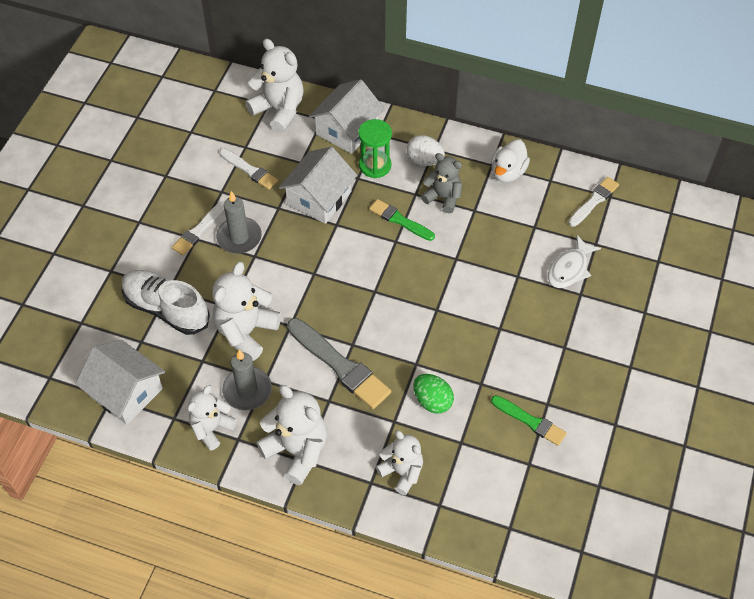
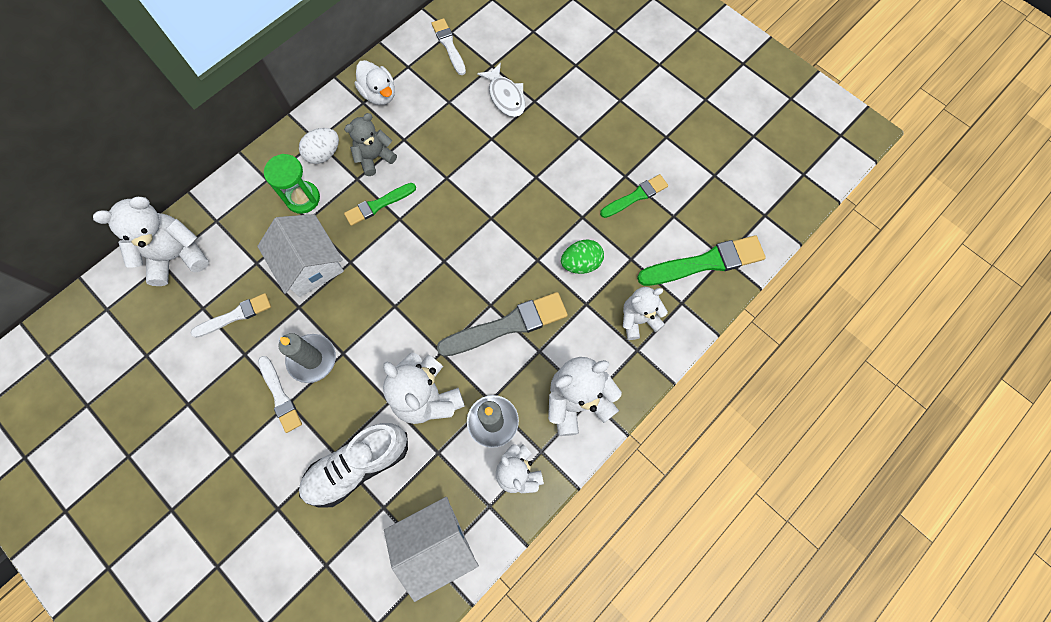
camera: 65 degrees left, 15 degrees up
white house [309,79,384,154] -> none
none -> green brush [637,235,766,286]

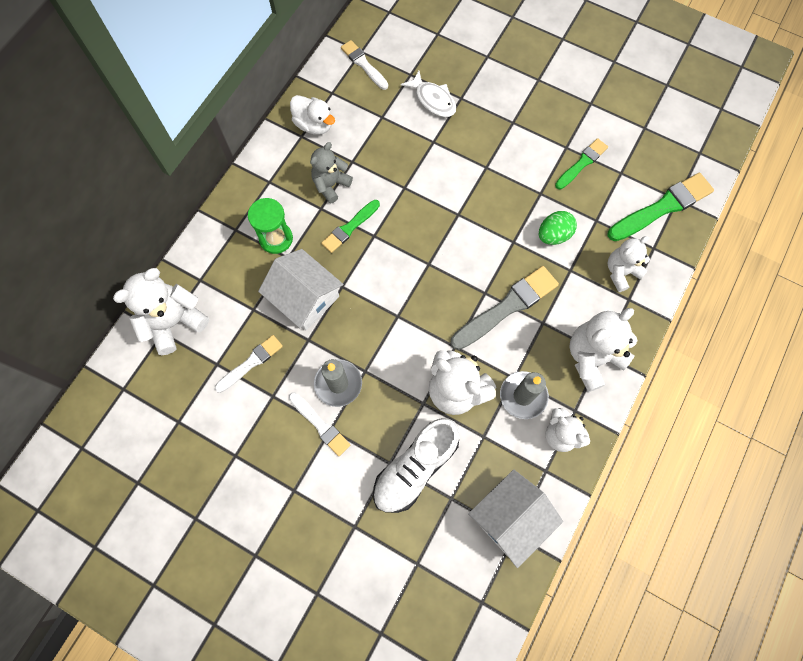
camera: 15 degrees left, 0 degrees up
white egg [299,128,339,164] -> none

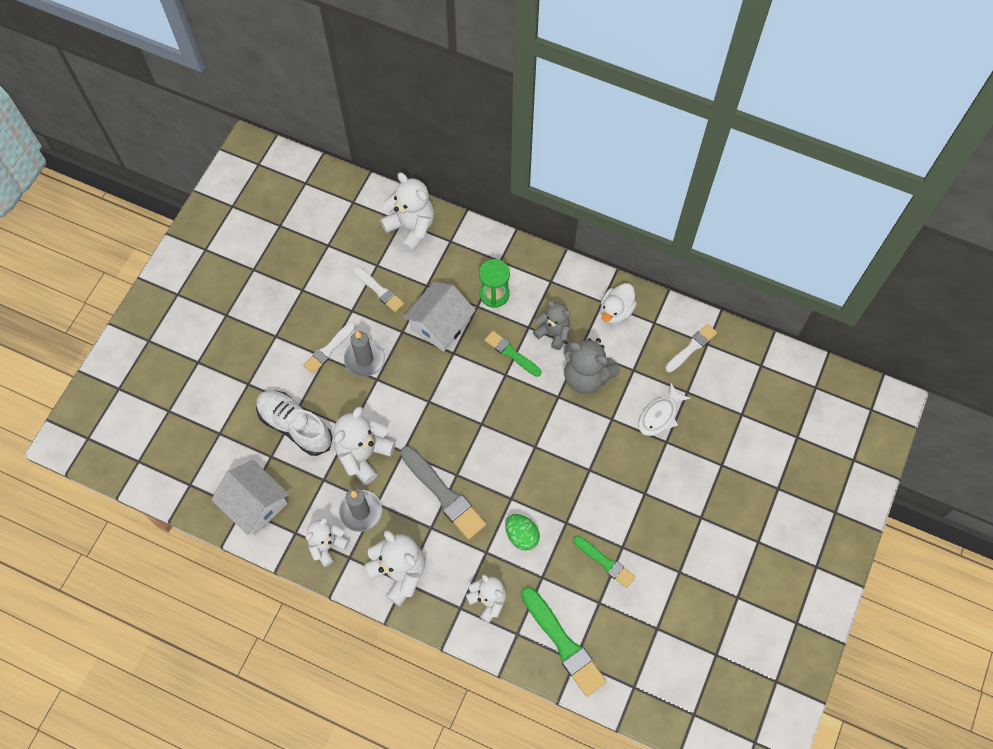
camera: 85 degrees right, 5 degrees down
none -> grey teddy bear [564,338,620,394]

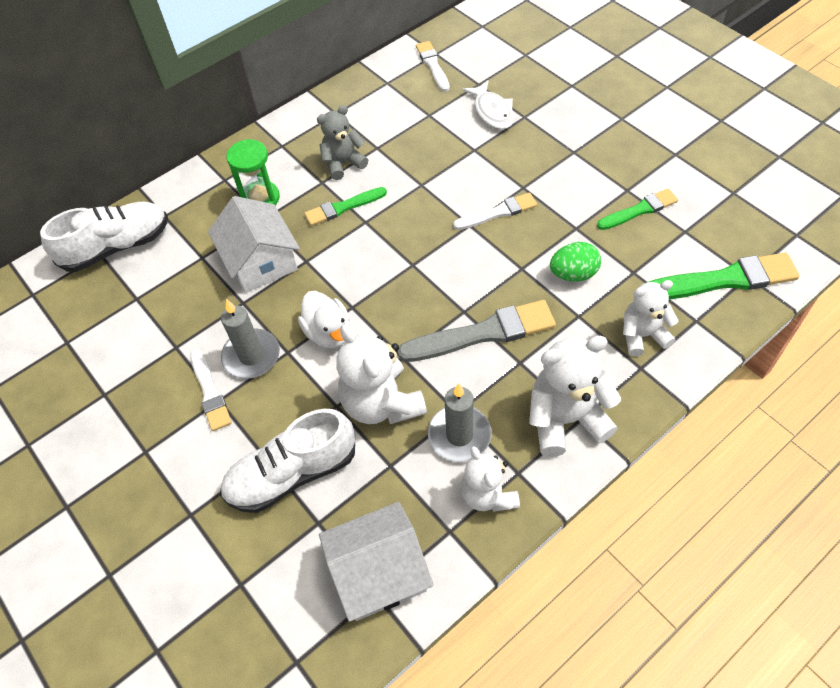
camera: 60 degrees left, 10 degrees down
white brush [353,266,404,312] -> white brush moved to [453,193,537,230]
white teddy bear [380,173,434,253] -> white shoe [40,202,168,272]
grey teddy bear [564,338,620,394] -> none
white duck [600,283,637,324] -> white duck moved to [298,291,350,348]

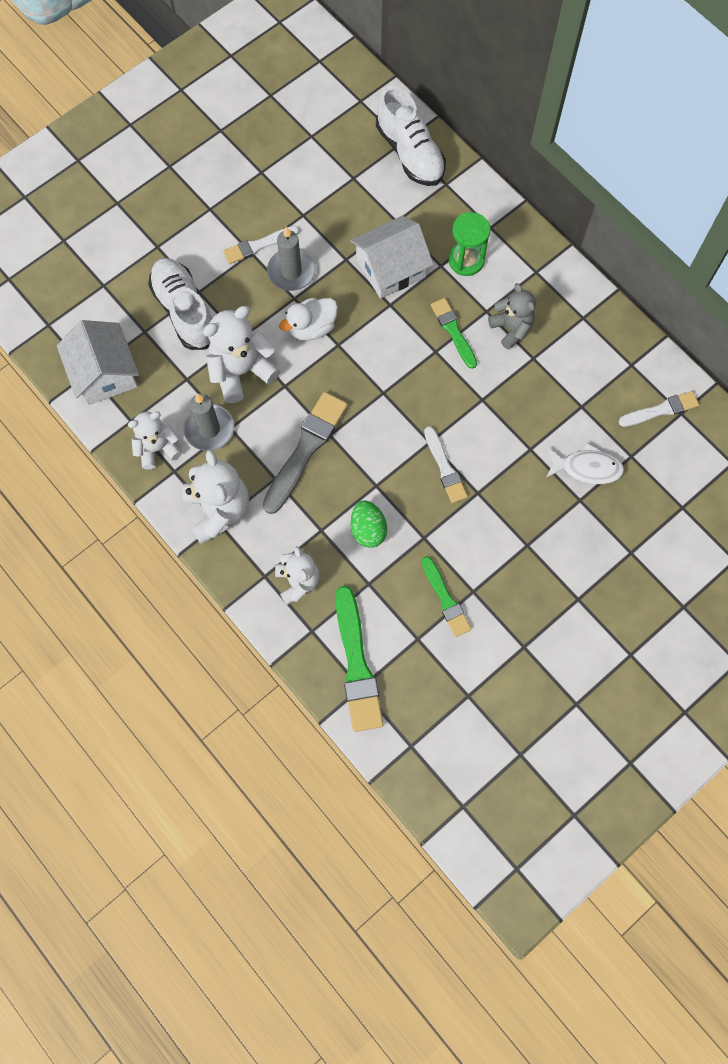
camera: 85 degrees right, 15 degrees up
grey brush [398,300,556,362] -> grey brush turned 135 degrees counterclockwise [262,392,348,514]
white fish [462,80,514,130] -> white fish turned 150 degrees counterclockwise [546,443,624,484]

